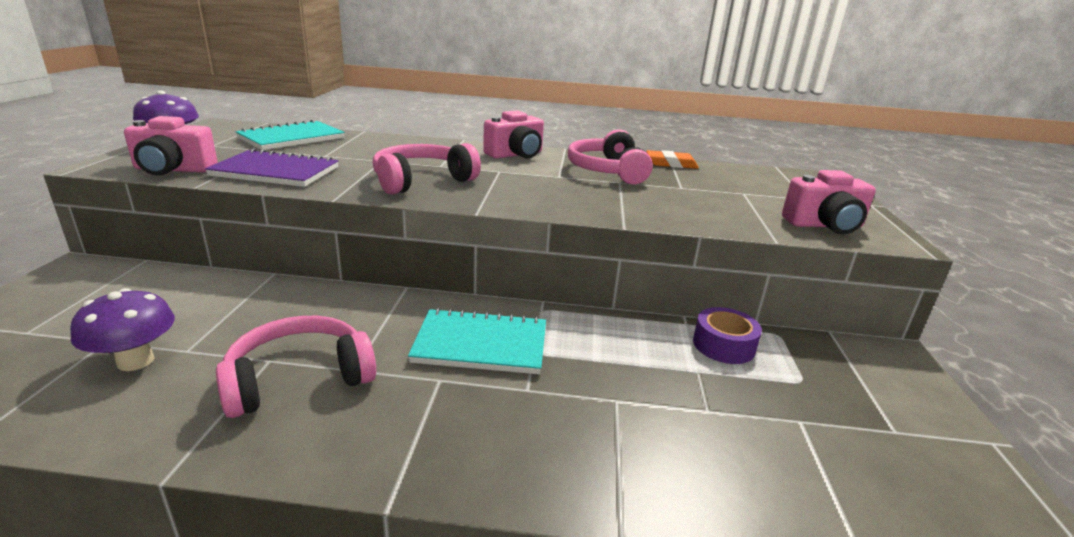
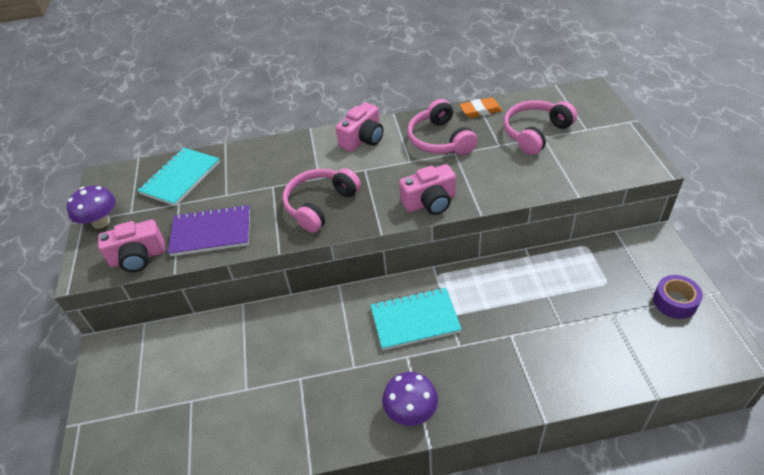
camera: 10 degrees left, 20 degrees up
purple mushroom [70,288,175,371] -> purple mushroom moved to [382,372,438,426]
pink headphones [216,316,376,418] -> pink headphones moved to [504,100,577,155]
purple tape [693,307,762,364] -> purple tape moved to [653,275,703,319]
pink camera [782,170,876,234] -> pink camera moved to [399,164,456,215]

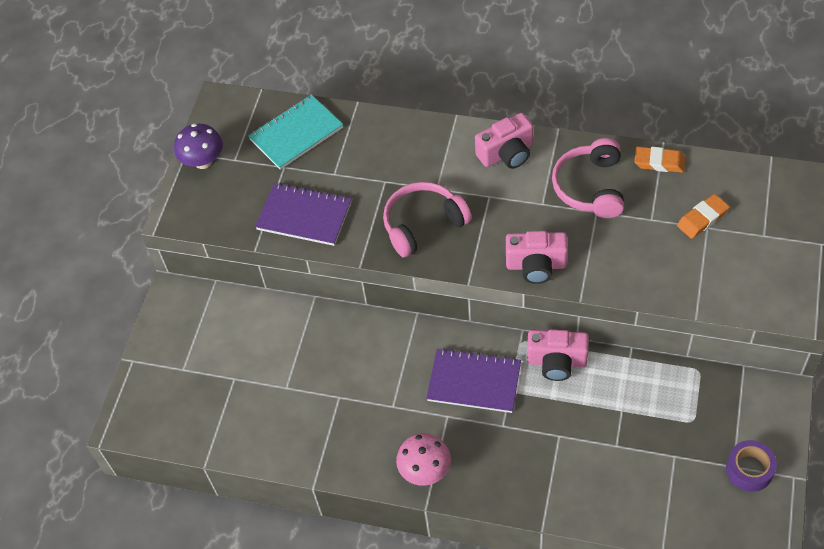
camera: 25 degrees right, 10 degrees up
pink camera [98,220,165,272] -> pink camera moved to [527,329,589,381]
turquoise notebook [371,287,462,350] -> purple notebook [426,348,521,413]
purple mushroom [382,372,438,426] -> pink mushroom [396,433,451,486]
pink headphones [504,100,577,155] -> orange eraser [677,194,729,239]

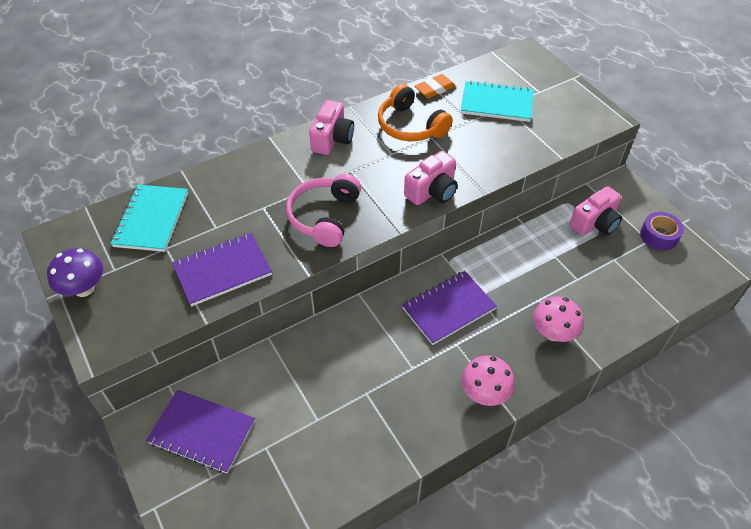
camera: 50 degrees left, 5 degrees down
pink camera [527,329,589,381] -> pink camera moved to [569,186,622,236]
pink headphones [552,138,624,218] -> orange headphones [378,84,453,141]
orange eraser [677,194,729,239] -> turquoise notebook [461,81,534,122]
none -> purple notebook [146,390,255,473]
none -> pink mushroom [533,296,584,342]

